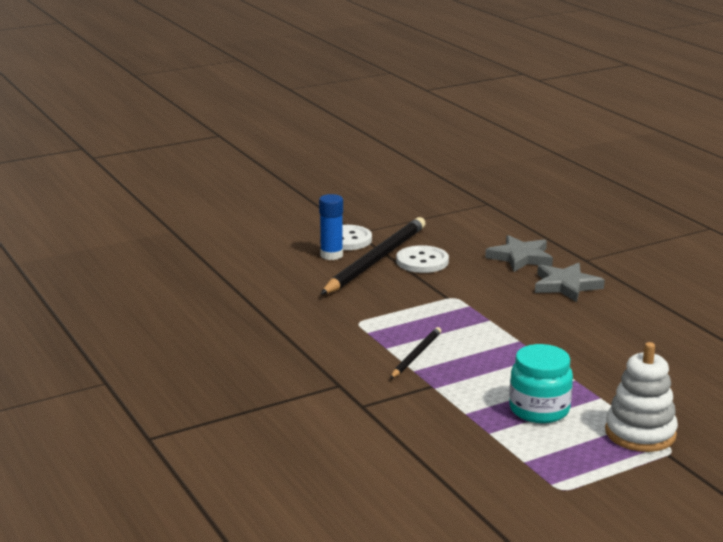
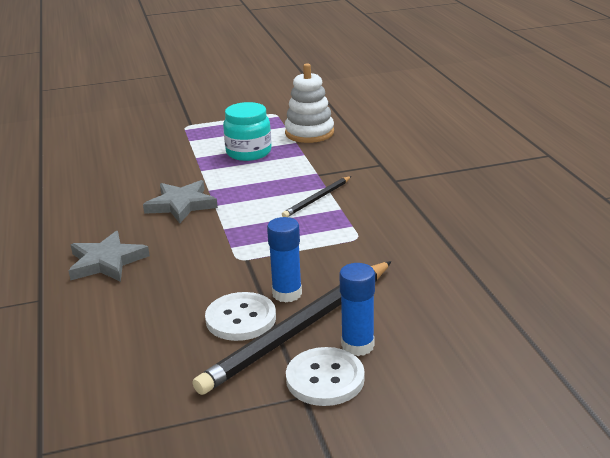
camera: 165 degrees left, 5 degrees up
grey star [485,235,553,272] -> grey star moved to [143,180,218,223]
white stacking toy [605,342,678,452] -> white stacking toy moved to [285,63,334,143]
none -> blue glue stick [267,217,302,303]

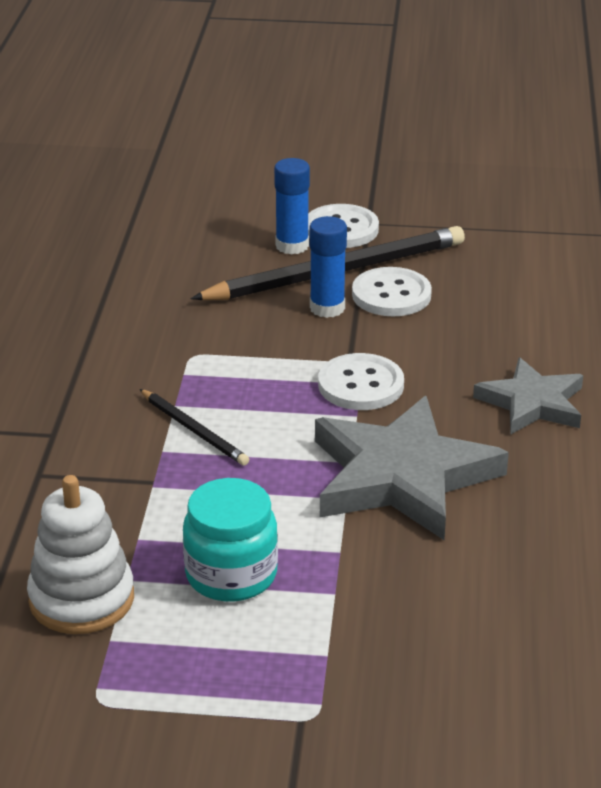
camera: 160 degrees left, 5 degrees up
grey star [143,180,218,223] -> grey star [315,396,509,540], size x1.67
black pencil [282,176,351,217] -> black pencil turned 75 degrees clockwise [140,389,249,466]
none -> white button [318,353,404,410]

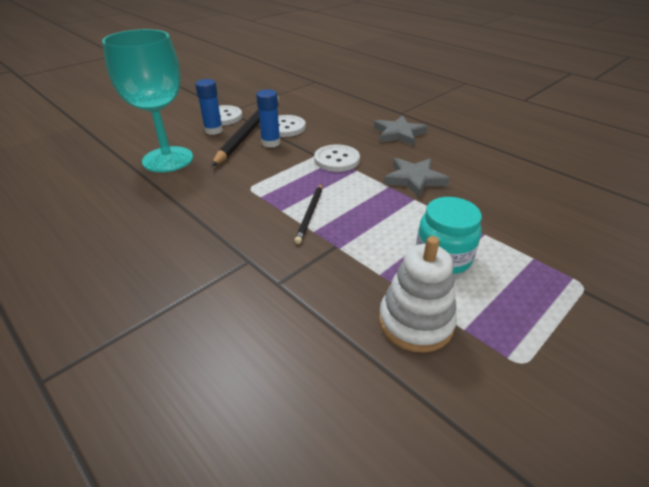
camera: 50 degrees left, 5 degrees up
black pencil [140,389,249,466] -> black pencil turned 105 degrees clockwise [294,184,322,244]
grey star [315,396,509,540] -> grey star [384,158,450,198], size x0.60
none -> turquoise goblet [102,29,193,172]

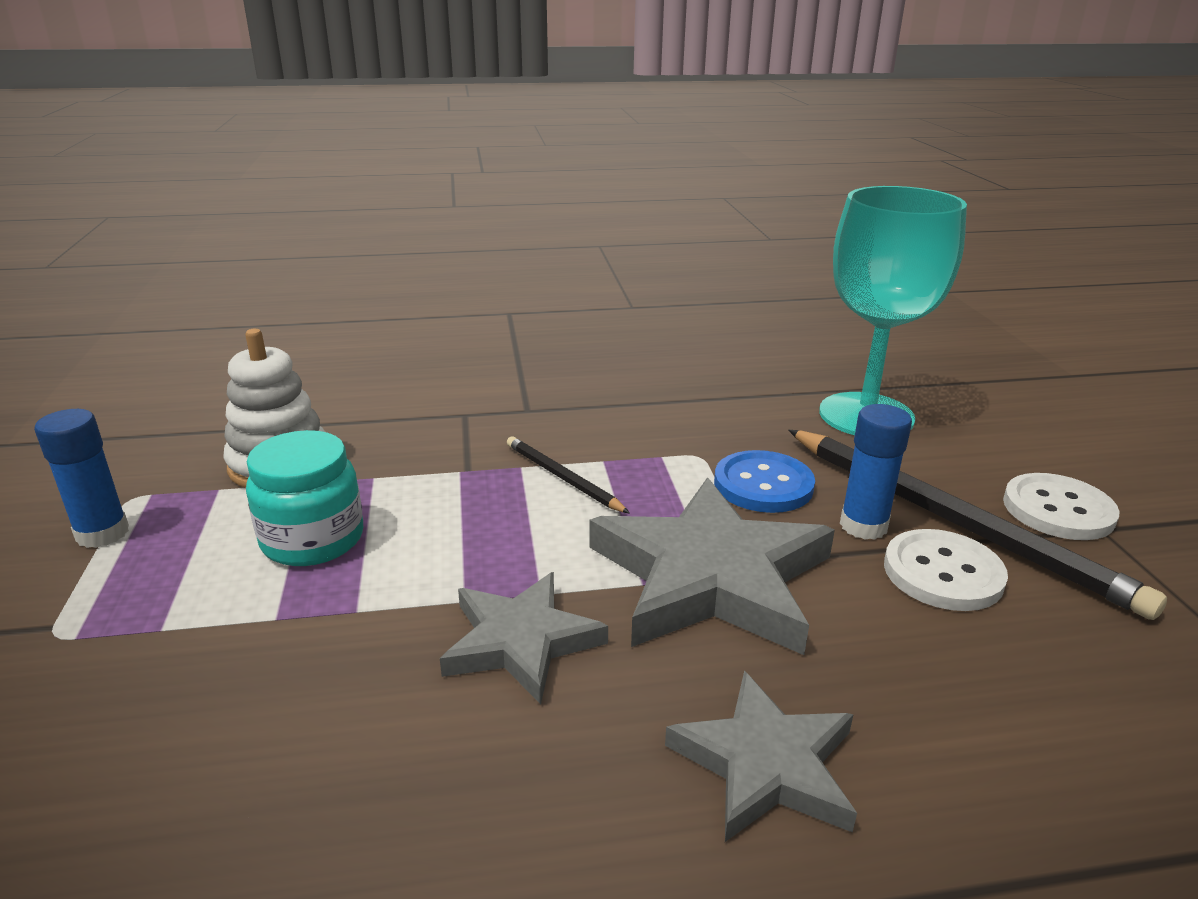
camera: 125 degrees right, 10 degrees down
blue glue stick [195,79,223,135] -> blue glue stick moved to [34,409,129,548]
white button [314,145,360,172] -> grey star [589,478,835,655]
none -> blue button [714,450,815,513]

